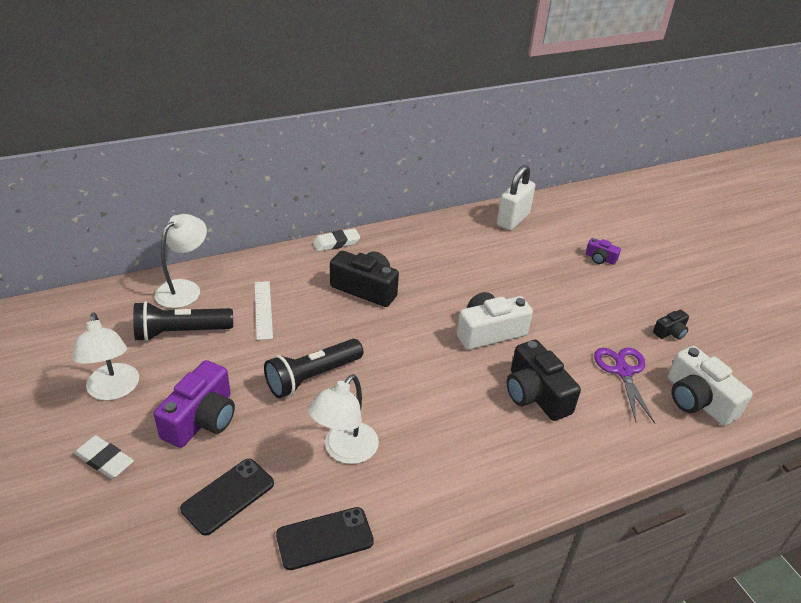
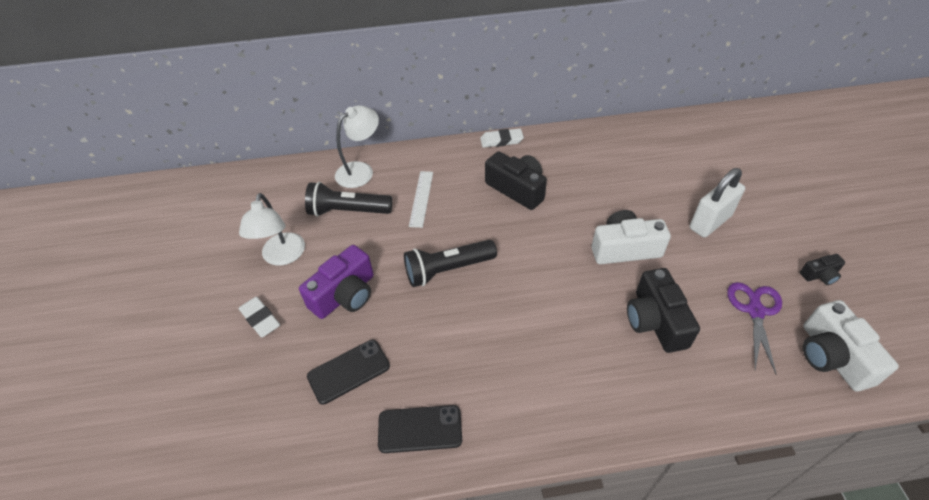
camera: 20 degrees right, 10 degrees up
white lamp [308,374,379,464] -> none
white padlock [497,165,535,231] -> white padlock moved to [690,168,745,237]
purple camera [585,238,621,265] -> none

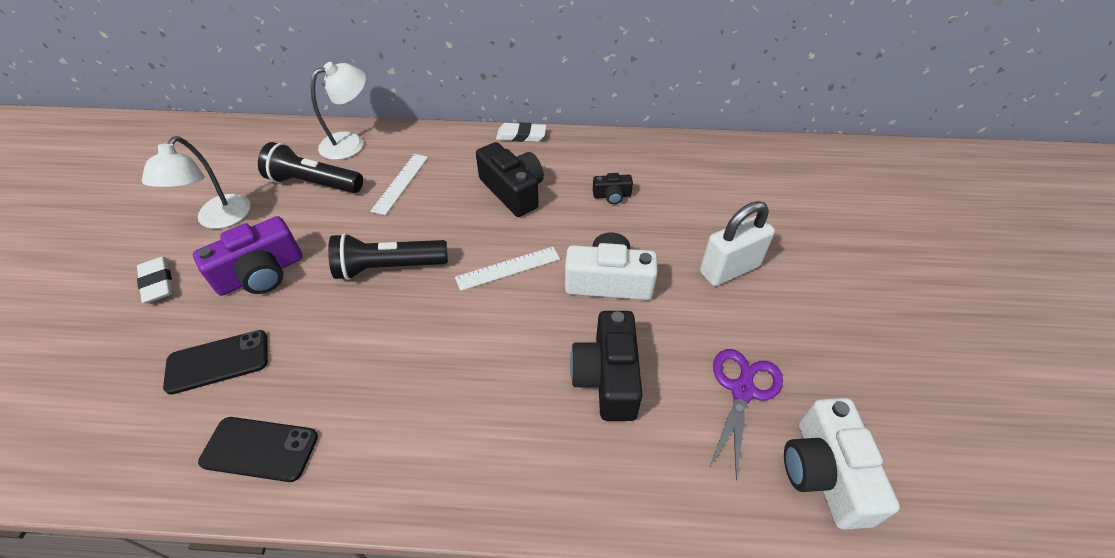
camera: 10 degrees right, 0 degrees up
black camera [800,254,845,285] -> black camera moved to [593,173,633,204]
none -> white ruler [455,247,560,291]

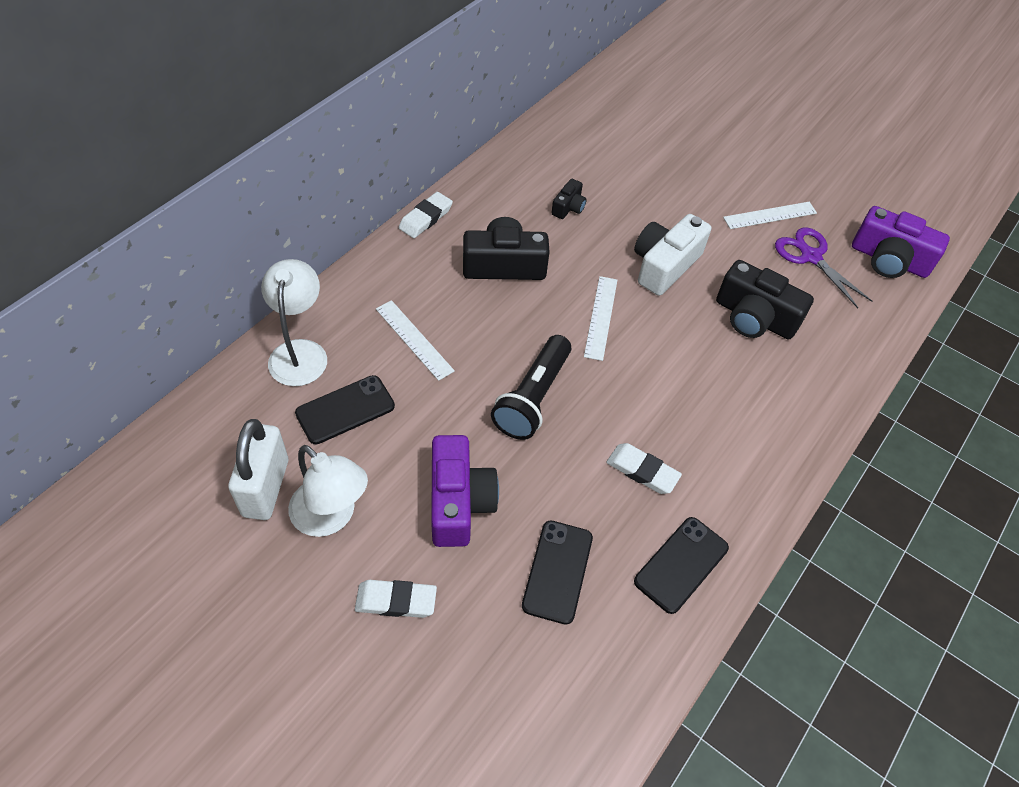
camera: 60 degrees left, 5 degrees up
black flashlight [258,142,363,193] -> black phone [295,375,395,444]
white padlock [700,201,775,286] -> white padlock moved to [228,419,288,520]
white camera [784,398,900,530] -> purple camera [852,206,950,278]
none -> white eraser [606,443,682,494]
none -> white ruler [723,202,817,229]

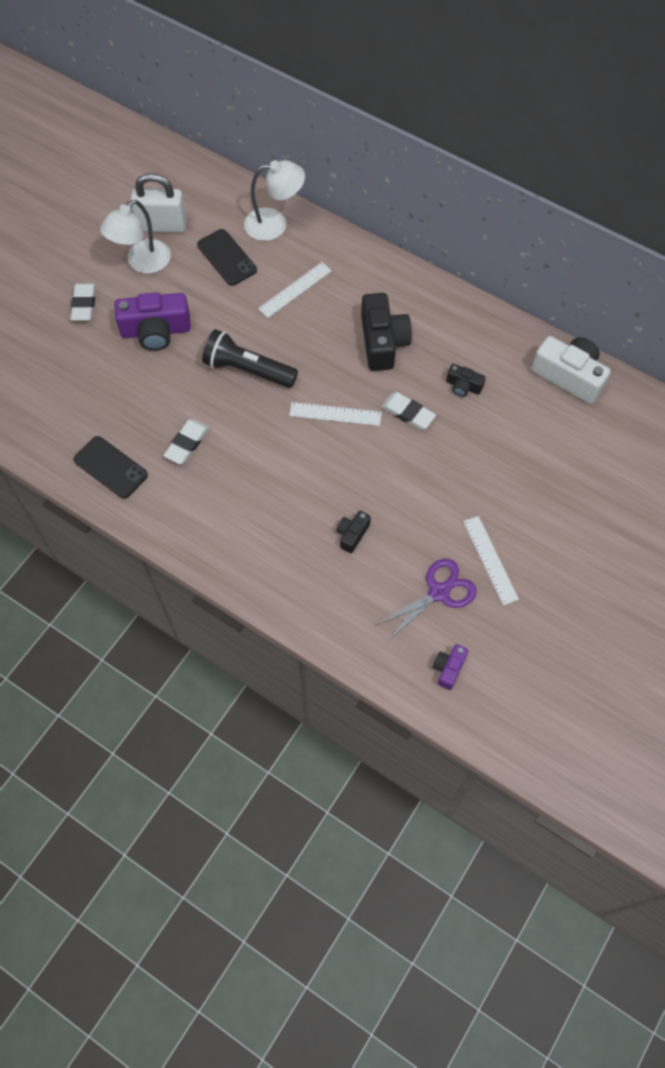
camera: 90 degrees right, 10 degrees up
white eraser [399,192,453,238] -> white eraser moved to [381,392,436,430]
black phone [522,521,593,625] -> none
white camera [634,214,711,296] -> white camera moved to [531,336,611,404]
black camera [716,260,814,339] -> black camera [336,511,371,553], size x0.51
purple camera [852,206,950,278] -> purple camera [433,644,468,690], size x0.51

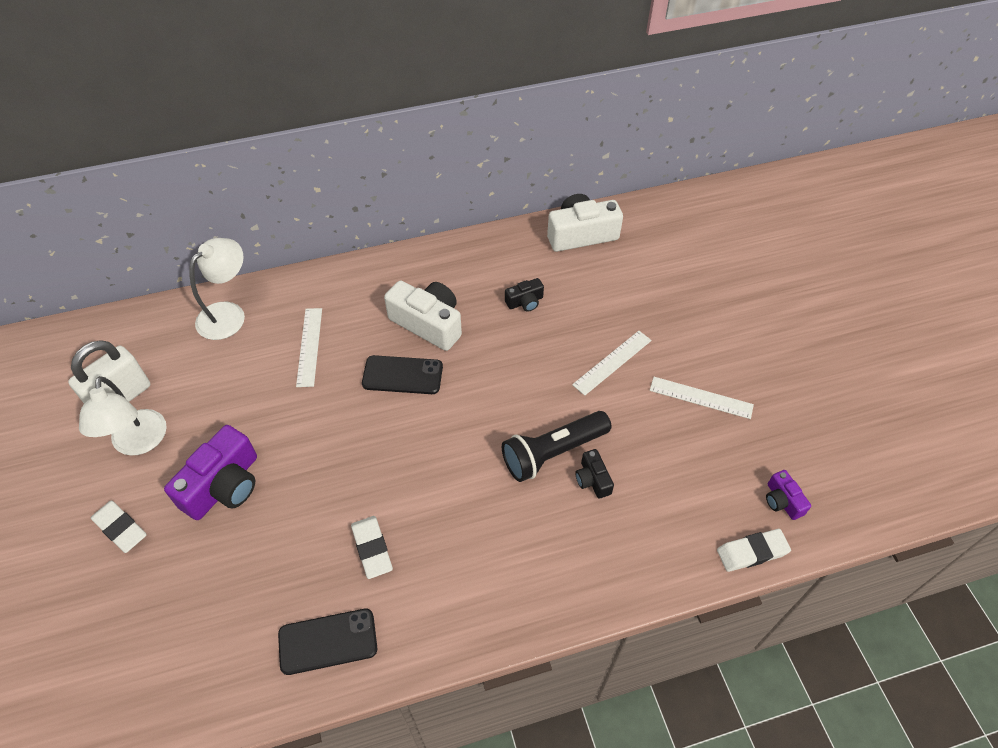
camera: 50 degrees left, 10 degrees down
black phone [197,229,257,286] -> black phone moved to [362,355,443,394]
black flashlight [202,329,298,388] -> black flashlight moved to [502,411,611,482]
white ruler [289,402,382,426] -> white ruler moved to [572,331,652,396]
black camera [361,293,412,371] -> white camera [384,280,462,351]
purple scissors [376,559,477,640] -> none
white eraser [381,392,436,430] -> white eraser moved to [717,529,791,572]

